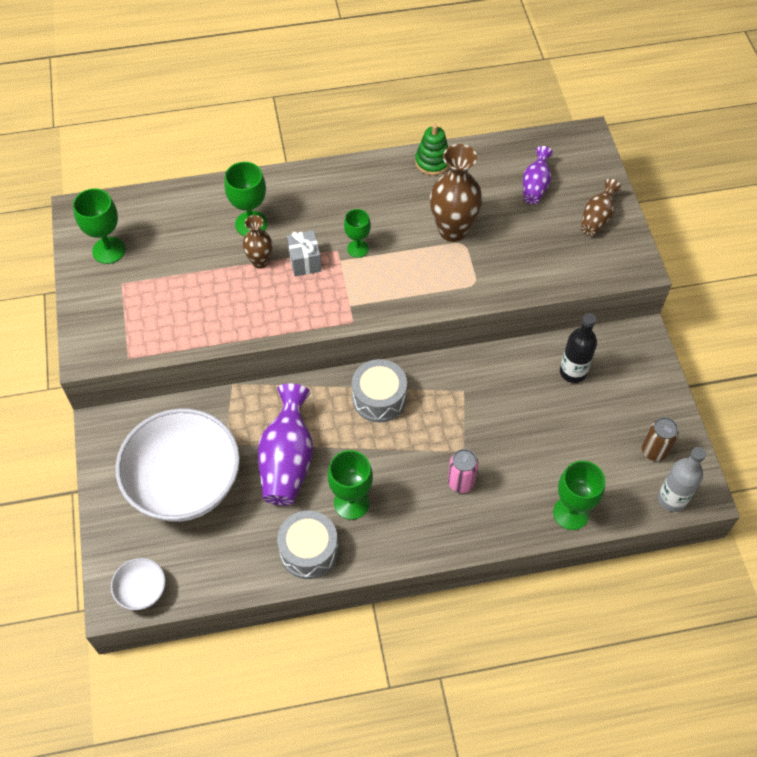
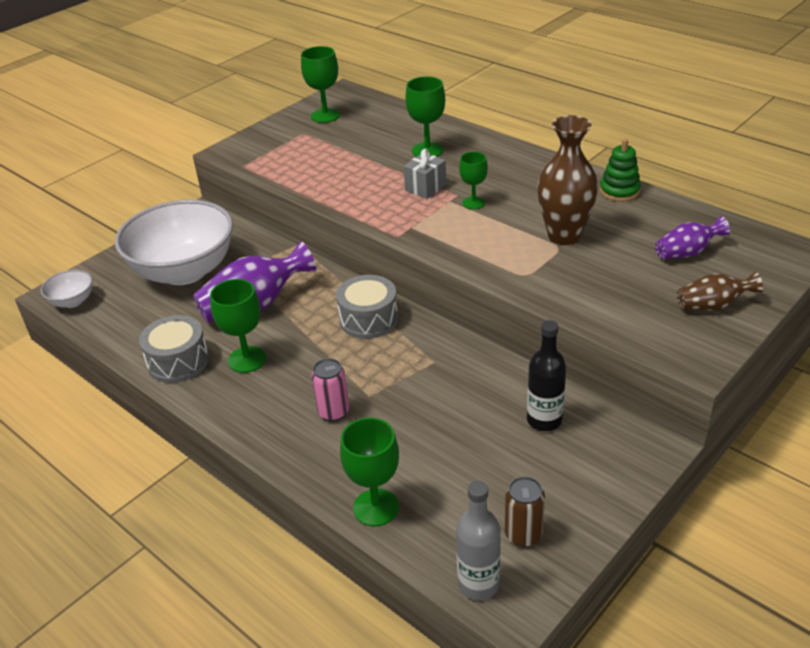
camera: 55 degrees right, 20 degrees down
brown vase [243,215,272,269] -> none

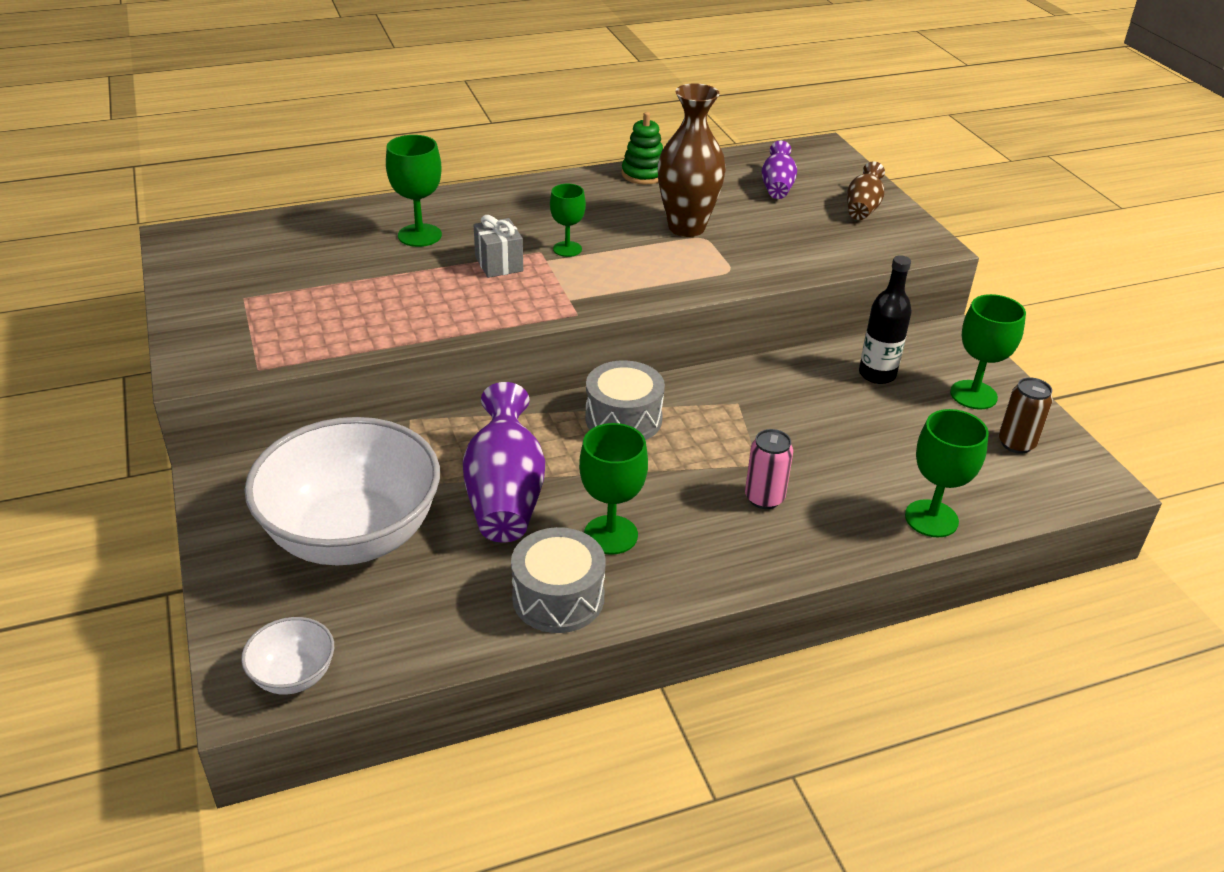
camera: 65 degrees left, 0 degrees up
green goblet [301,46,340,123] -> green goblet moved to [950,294,1026,409]
grey bottle [456,481,501,600] -> none

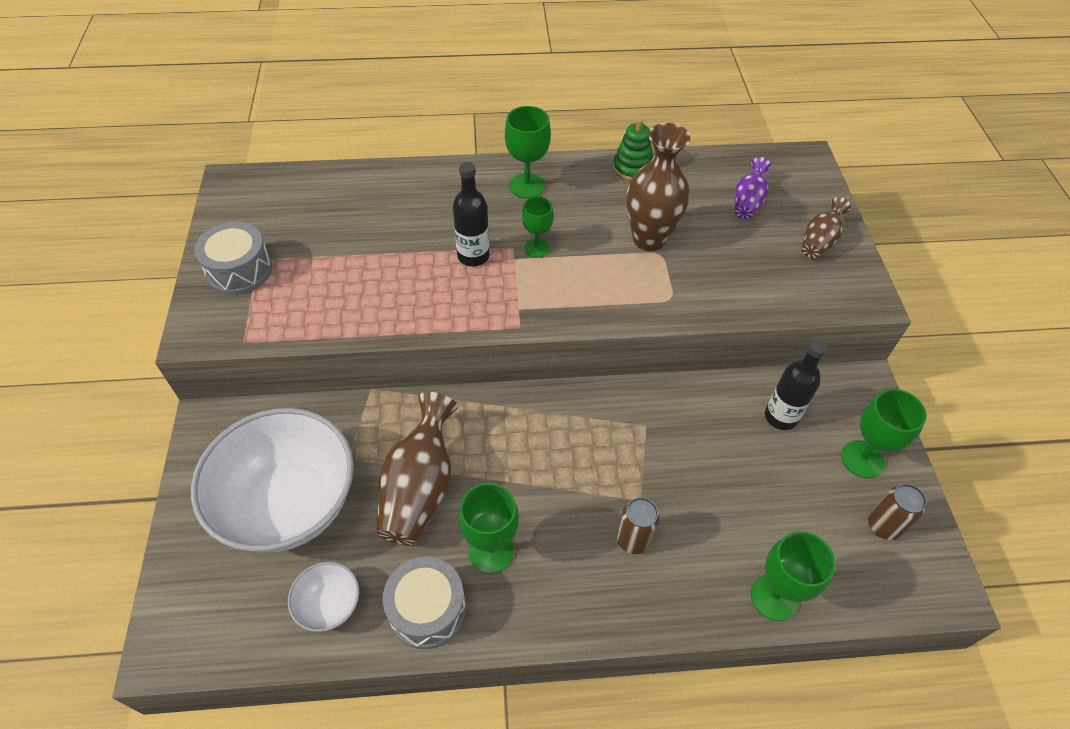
camera: 15 degrees right, 15 degrees up
white bowl [241,617,334,694] -> white bowl moved to [288,562,359,632]
green goblet [386,135,442,247] -> green goblet moved to [505,106,551,199]
purple vase [463,382,545,543] -> brown vase [377,392,458,545]
grey gift [474,215,523,278] -> black bottle [453,162,489,267]
grey drum [585,360,665,440] -> grey drum moved to [194,222,272,295]
pink can [745,429,793,509] -> brown can [617,497,660,554]

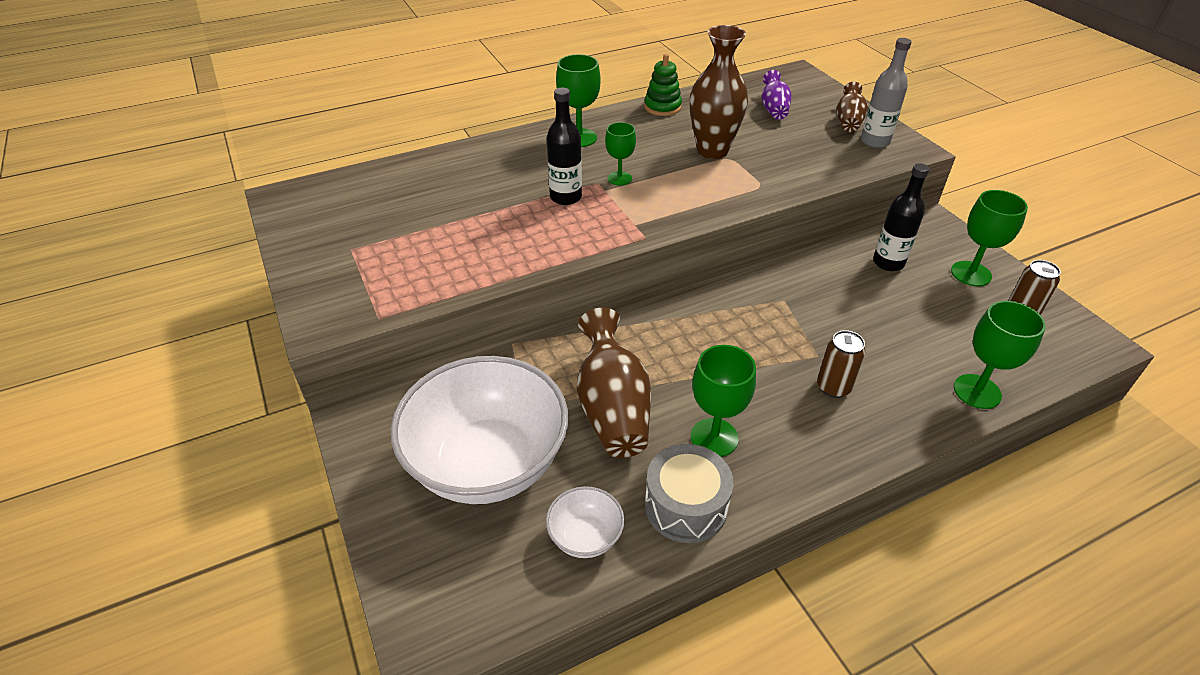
camera: 20 degrees left, 10 degrees down
grey drum [194,222,272,295] -> none
none -> grey bottle [861,38,911,148]

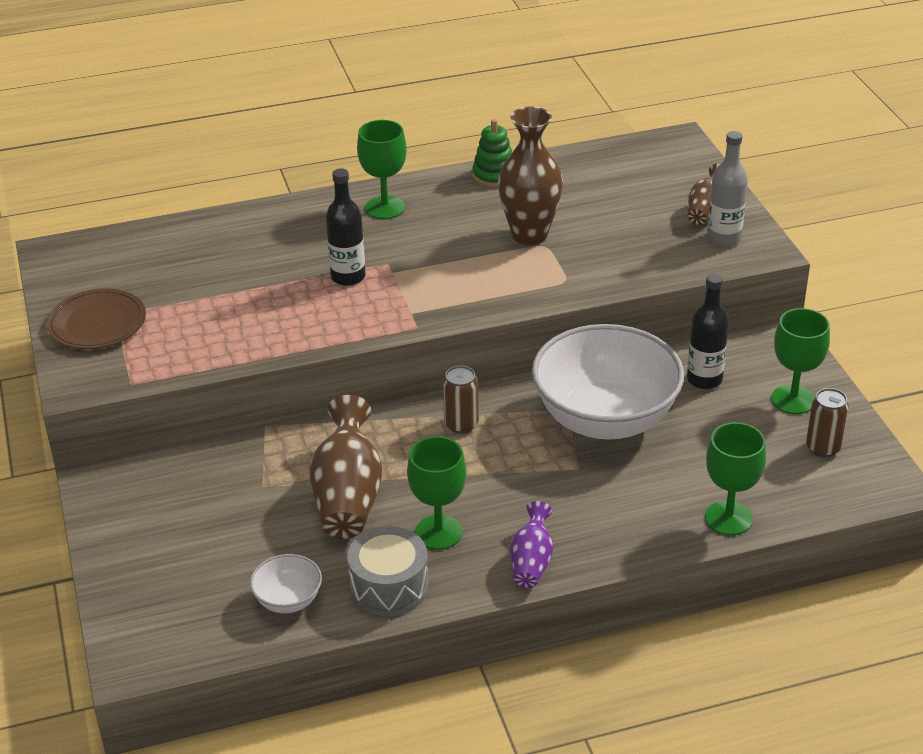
camera: 10 degrees right, 5 degrees down
white bowl [391,356,568,504] -> white bowl moved to [532,324,684,440]
green goblet [605,122,636,186] -> none
purple vase [761,70,792,120] -> purple vase moved to [510,501,553,588]
brown can [817,330,866,398] -> brown can moved to [443,365,479,434]
none -> brown plate [47,288,146,349]

